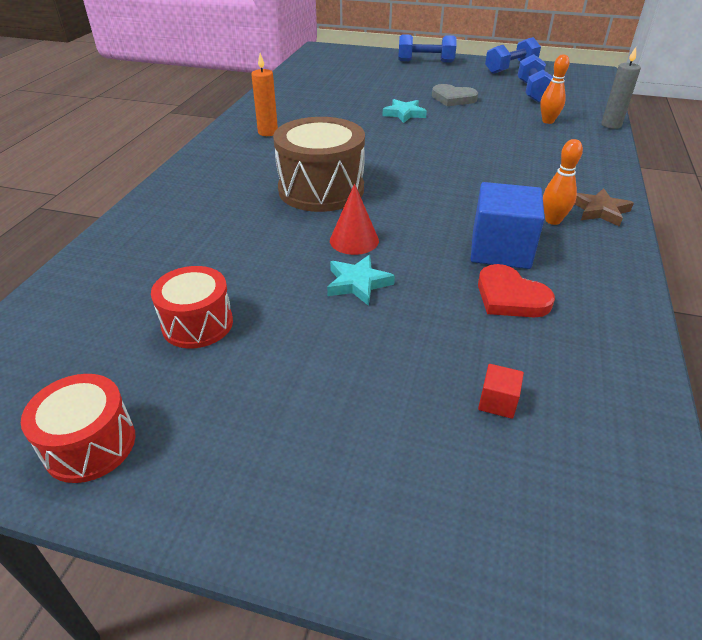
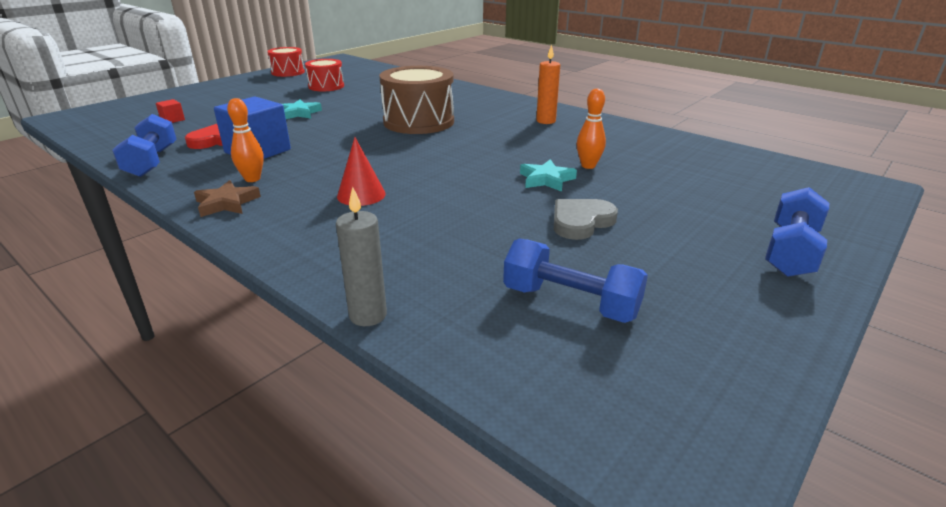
camera: 115 degrees right, 10 degrees down
red cone [330,183,379,255] -> red cone moved to [337,137,386,206]
blue dumbbell [485,37,541,74] -> blue dumbbell moved to [112,114,176,177]
orange bowling pin [540,54,570,124] -> orange bowling pin moved to [576,88,606,169]

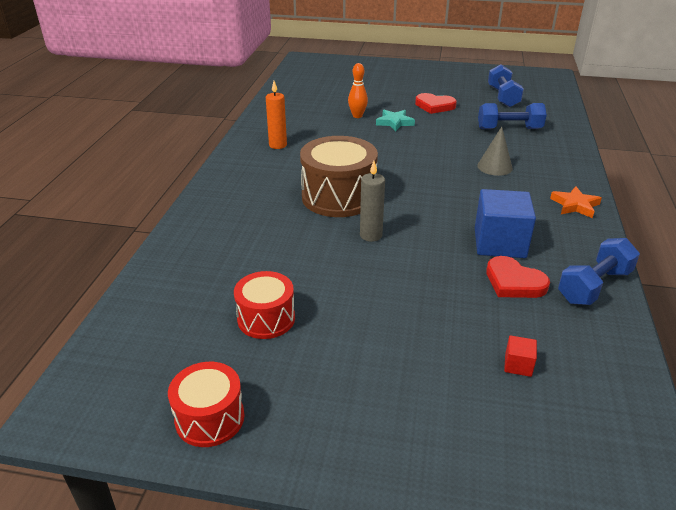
camera: 120 degrees left, 5 degrees up
brown star [194,180,261,217] -> orange star [550,186,602,218]
orange bowling pin [227,98,264,182] -> none
turquoise star [282,99,322,119] -> none
grey candle [336,187,387,326] -> grey candle moved to [360,161,385,242]
red cone [337,137,386,206] -> grey cone [477,127,513,176]
grey heart [554,199,618,240] -> red heart [415,93,457,114]
blue dumbbell [765,187,829,277] -> blue dumbbell moved to [478,103,547,129]

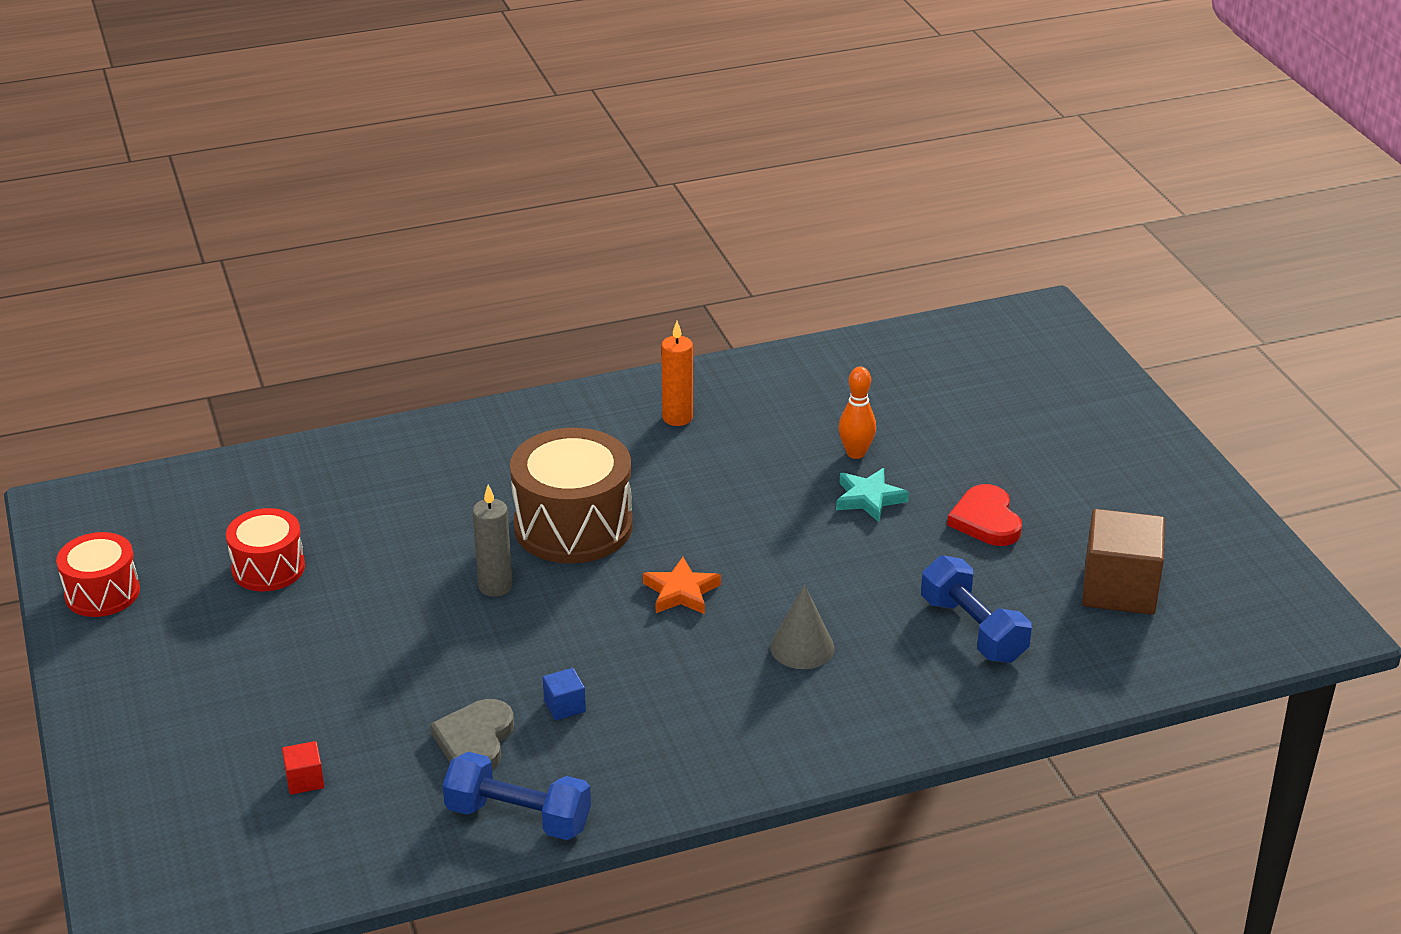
camera: 60 degrees right, 0 degrees up
blue cube [475,189,536,258] -> blue cube [543,668,586,720], size x0.44
red heart [486,256,550,298] -> grey heart [430,699,514,770]
blue dumbbell [488,64,524,107] -> brown cube [1082,509,1165,615]
orange star [550,186,602,218] -> orange star moved to [643,557,721,614]

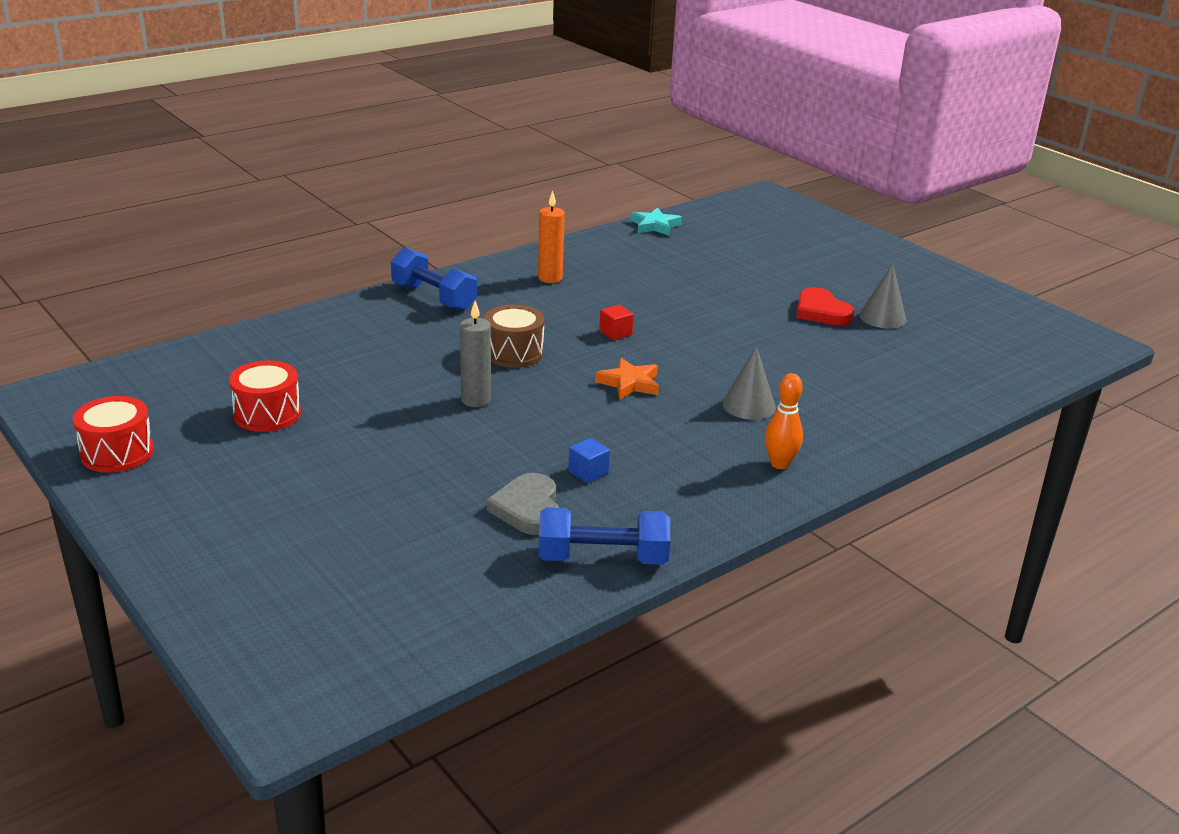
camera: 20 degrees left, 5 degrees down
red cube [282,741,324,795] -> red cube moved to [599,305,634,340]
brown drum [510,428,633,563] -> brown drum [484,304,545,368], size x0.60
turquoise star [836,468,909,522] -> turquoise star moved to [630,207,682,236]
orange bowling pin [839,366,876,459] -> orange bowling pin moved to [765,373,803,469]
blue dumbbell [921,555,1032,663] -> blue dumbbell moved to [391,247,477,311]
brown cube [1082,509,1165,615] -> none
none -> grey cone [859,263,907,329]

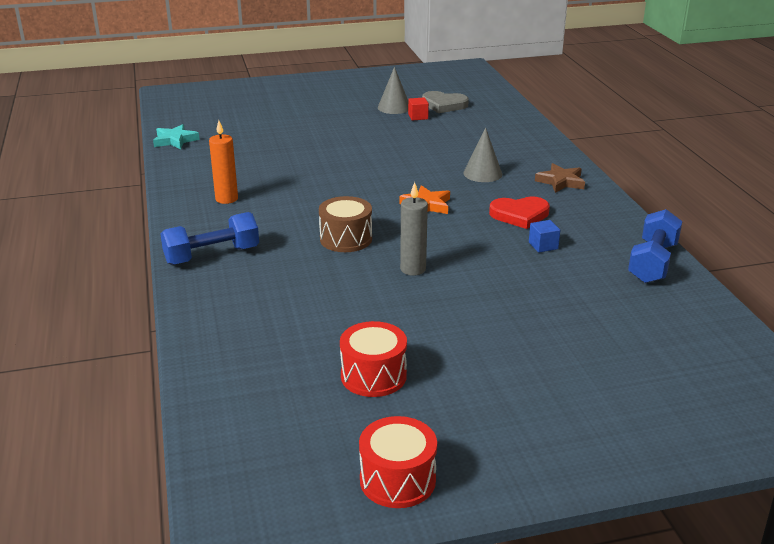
camera: 65 degrees left, 0 degrees up
grey heart [486,473,559,535] -> grey heart moved to [422,91,469,113]
red cube [599,305,634,340] -> red cube moved to [408,97,429,121]
orange bowling pin [765,373,803,469] -> brown star [535,163,585,193]
red heart [796,287,854,325] -> red heart moved to [489,196,550,229]

